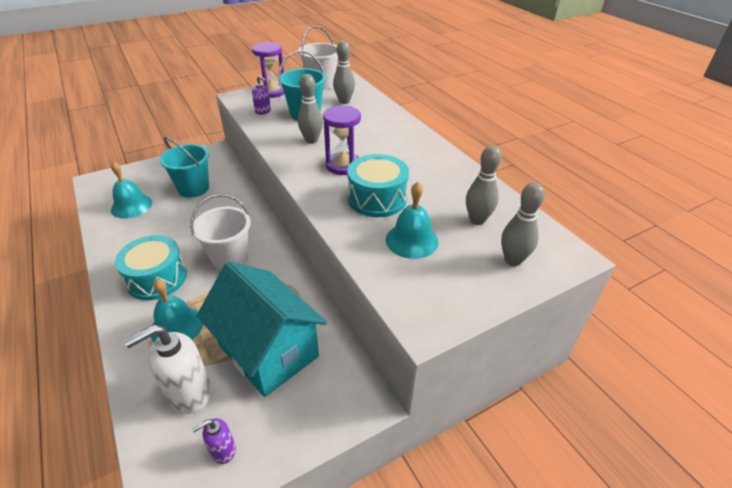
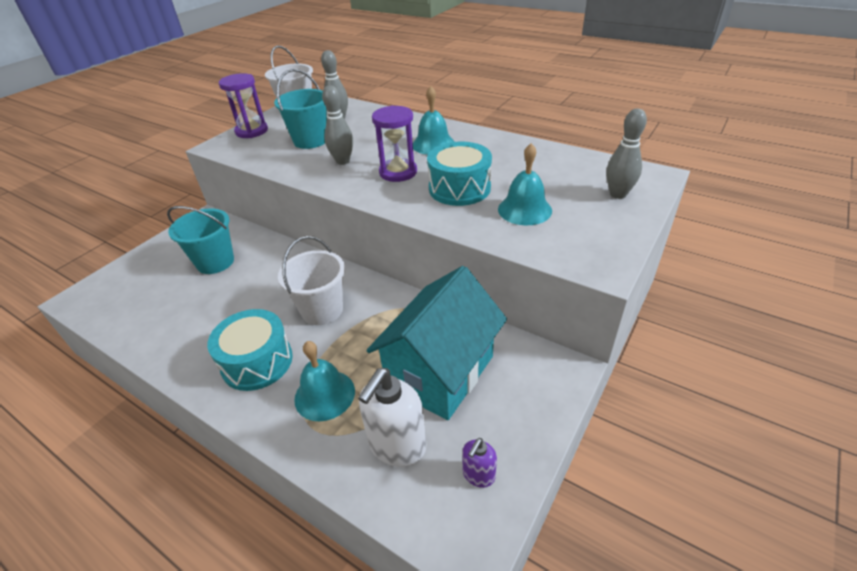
camera: 25 degrees left, 0 degrees up
turquoise bell [111,161,152,218] -> turquoise bell moved to [413,86,455,155]
turquoise house [197,261,327,397] -> turquoise house turned 75 degrees counterclockwise [367,266,507,420]
purple soap dispenser [252,76,271,115] -> none
grey bowling pin [466,145,502,225] -> none

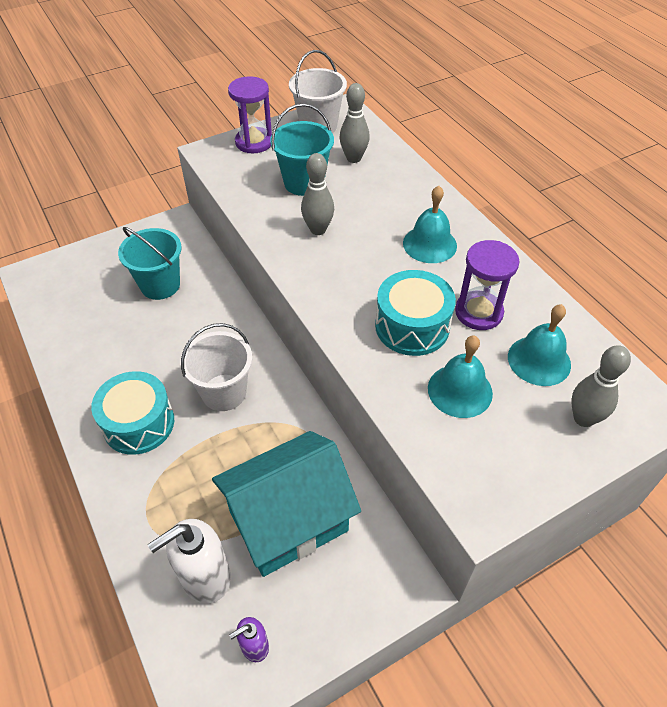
camera: 25 degrees right, 10 degrees up
turquoise bell [294,341,355,421] -> turquoise bell moved to [508,304,571,386]
purple hourglass [372,105,417,182] -> purple hourglass moved to [455,240,520,330]

